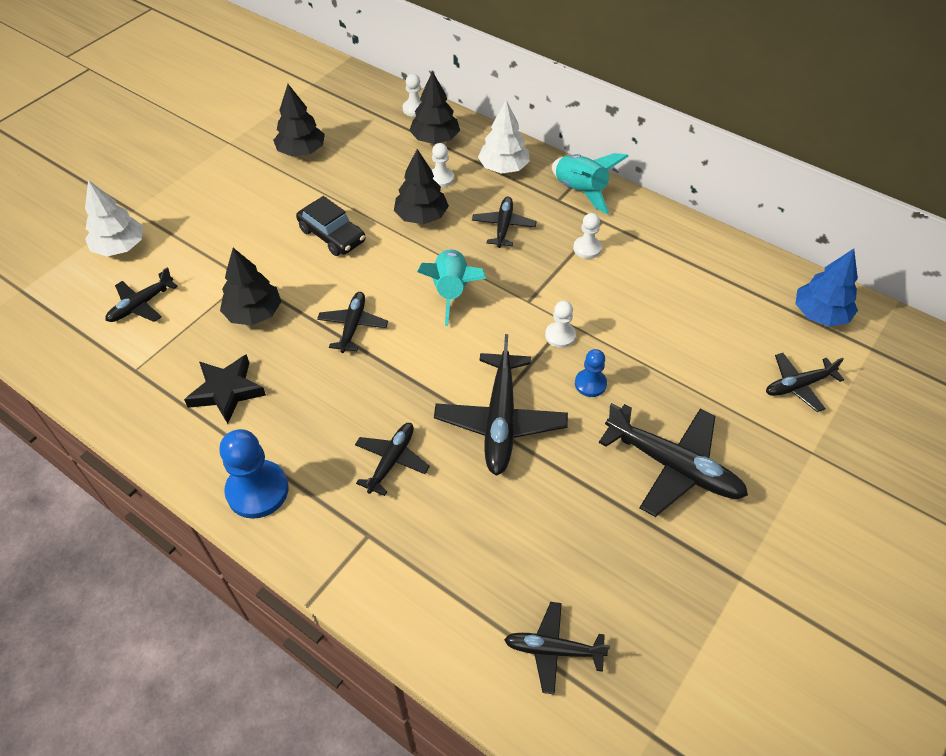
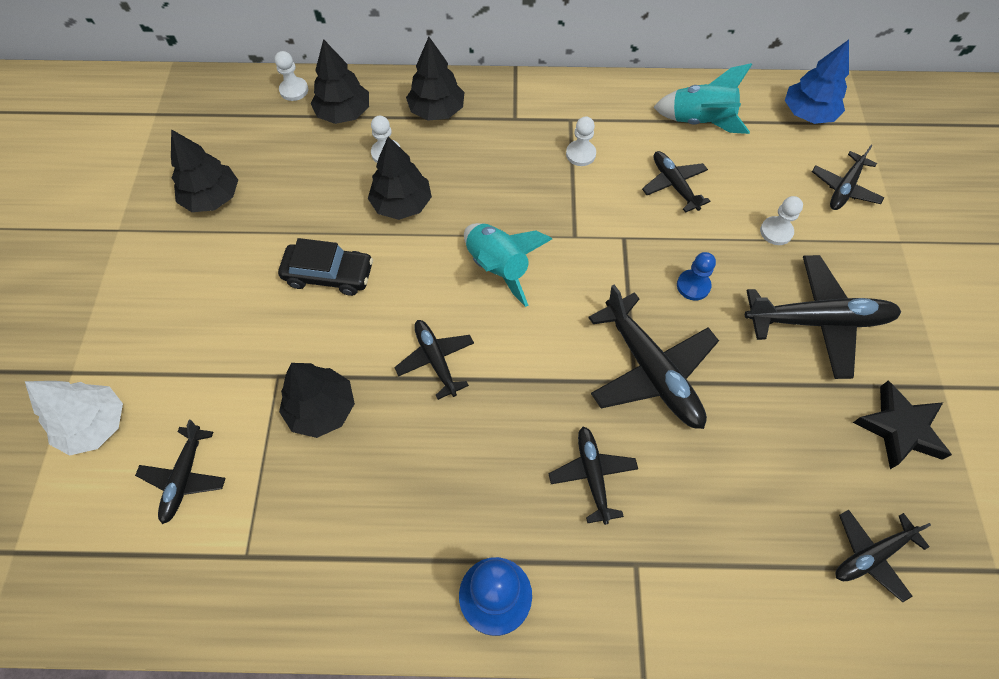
camera: 35 degrees left, 10 degrees up
black star [184,354,266,424] -> black star moved to [853,381,952,469]
black plane [472,197,537,248] -> black plane moved to [642,151,710,213]
white tree [478,100,530,174] -> black tree [406,37,464,121]
white pawn [545,301,576,348] -> white pawn moved to [760,196,803,245]
turquoise rocket [552,153,629,214] -> turquoise rocket moved to [653,63,752,134]

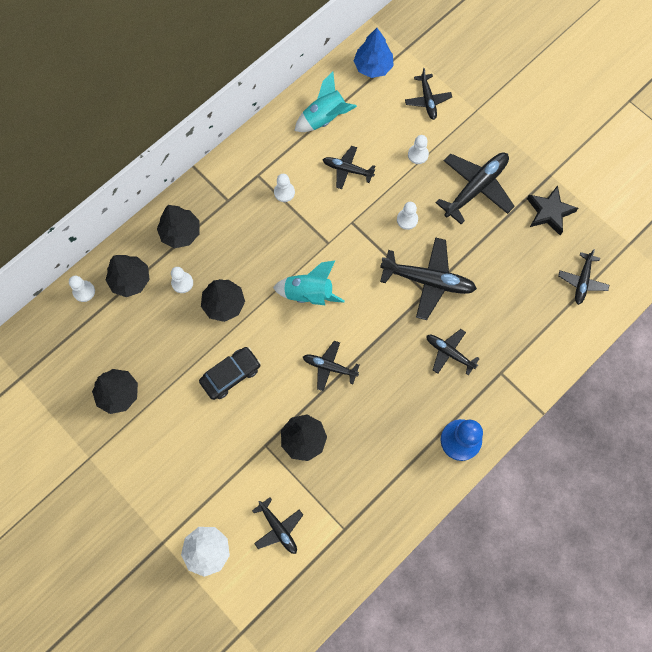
camera: 45 degrees left, 10 degrees up
blue pawn [677,252,716,301] -> white pawn [397,202,418,230]

